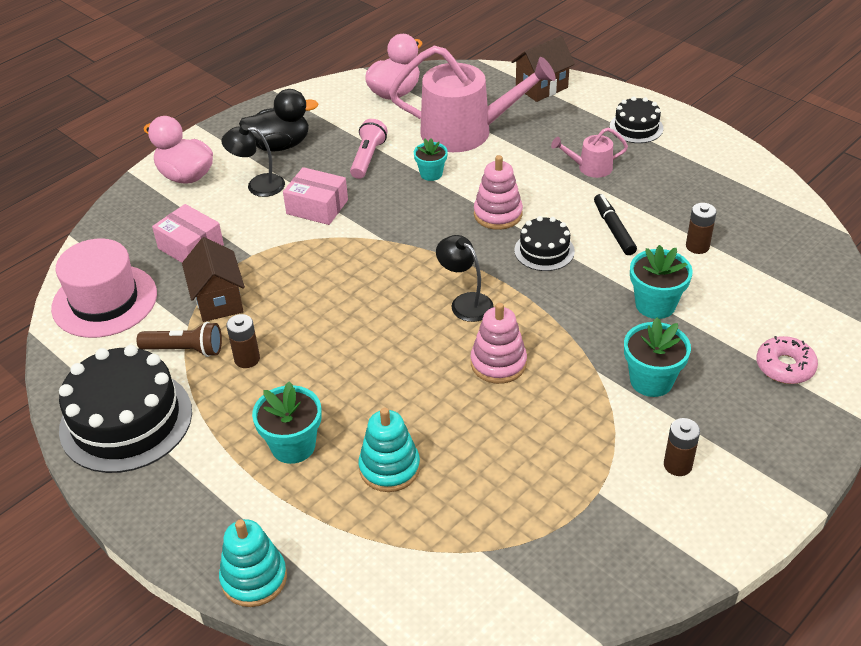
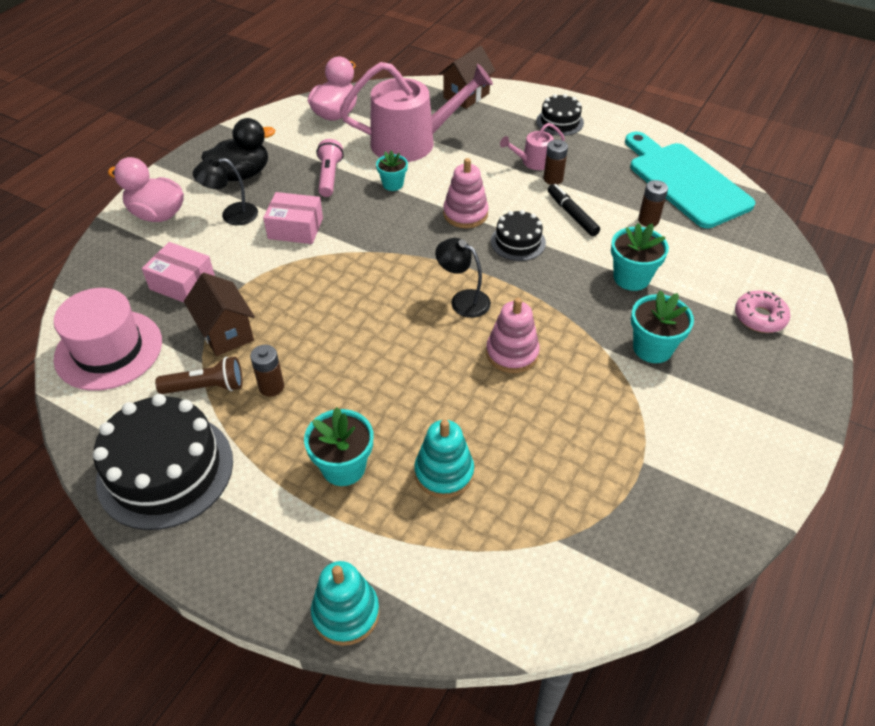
camera: 15 degrees left, 5 degrees up
brown battery [664,418,700,476] -> brown battery moved to [543,140,568,185]
none -> turquoise cutting board [625,132,755,228]

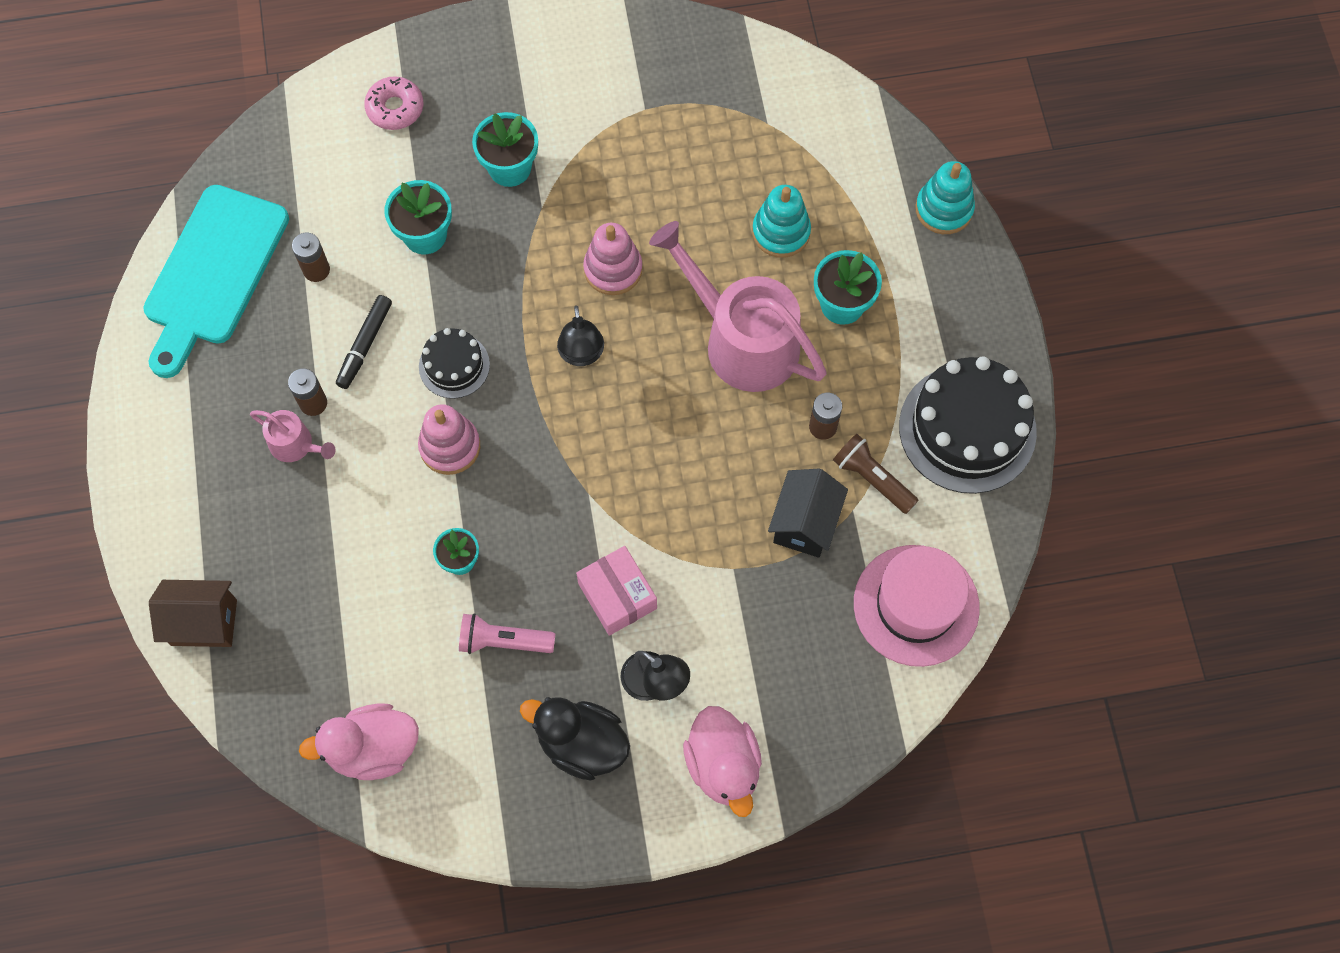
camera: 130 degrees left, 20 degrees up
pink box [142,242,215,302] -> none
brown house [184,273,255,356] -> black house [768,469,848,558]
pink flashlight [316,139,344,197] -> pink flashlight turned 45 degrees clockwise [459,613,555,654]
pink watering can [340,62,493,162] -> pink watering can moved to [649,221,827,392]
black cake [537,94,584,136] -> none

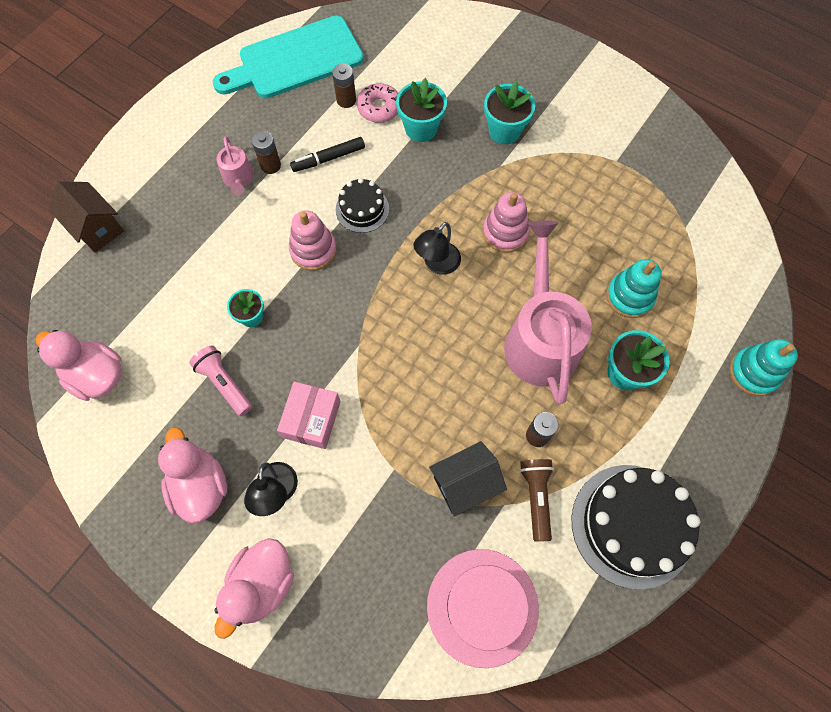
camera: 45 degrees right, 0 degrees up
pink donut [364,76,423,130] -> pink donut moved to [357,83,398,123]
black duck [520,697,630,780] -> pink duck [158,427,227,523]

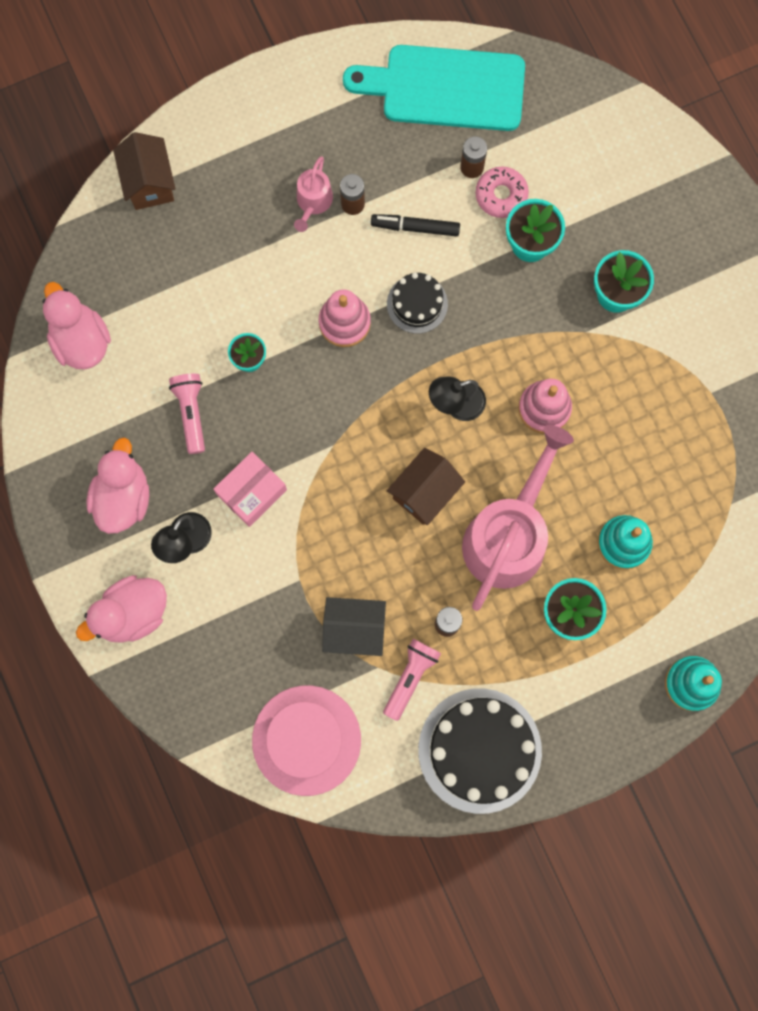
camera: 30 degrees right, 10 degrees up
brown flashlight [520,459,554,542] -> pink flashlight [383,639,441,721]
none -> brown house [387,448,465,525]

